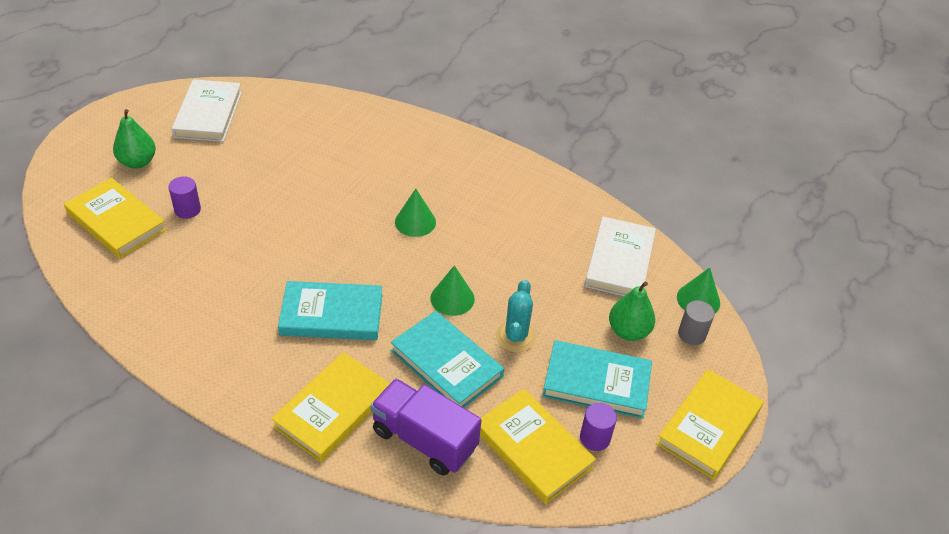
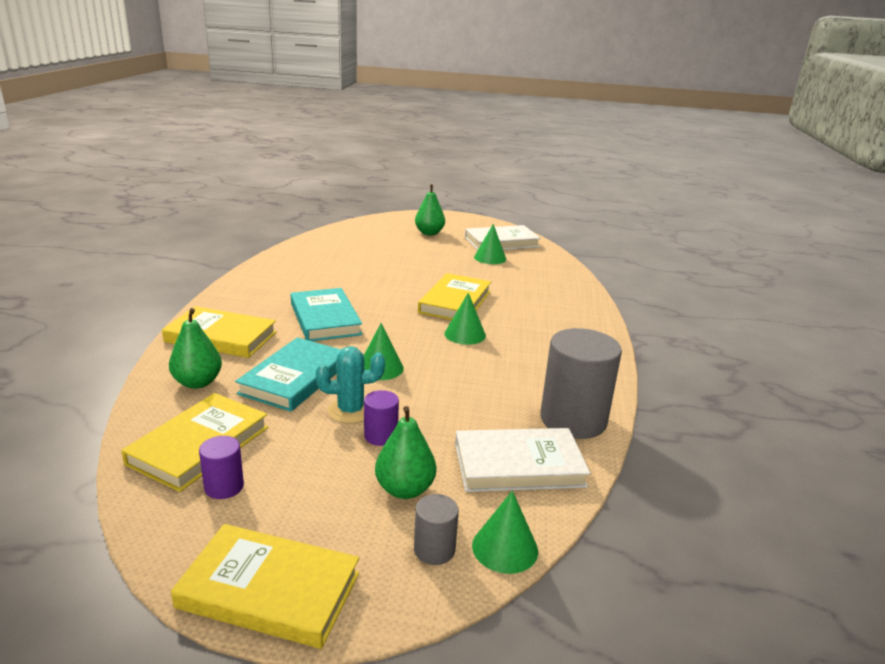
camera: 70 degrees right, 20 degrees down
yellow book [64,178,167,259] -> yellow book moved to [418,273,491,320]
purple cylinder [169,176,201,219] -> purple cylinder moved to [364,390,399,446]
purple truck [370,379,481,476] -> green pear [169,308,222,389]
turquoise book [542,340,652,419] -> none
none -> green cone [474,224,506,264]
none -> grey cylinder [540,328,622,439]

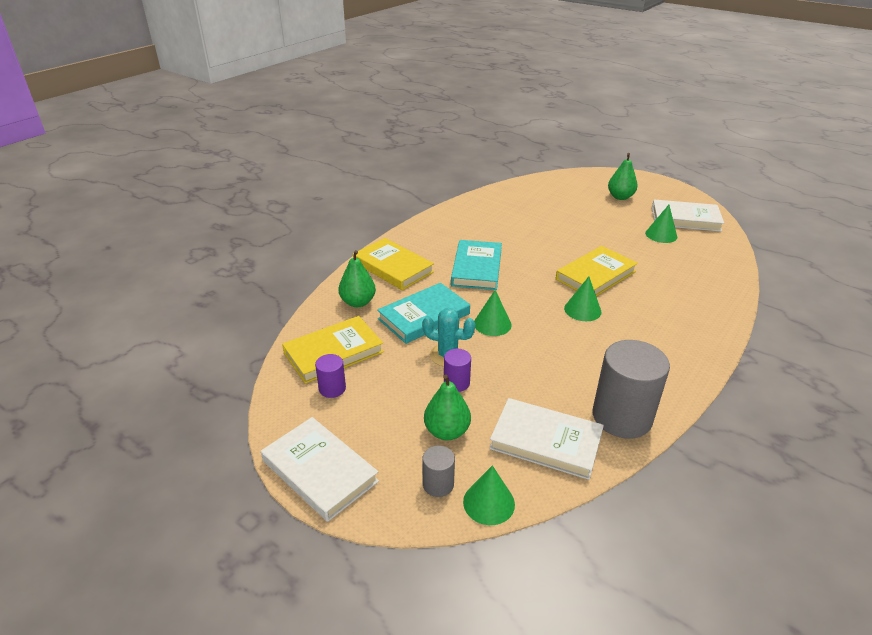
camera: 30 degrees right, 10 degrees up
yellow book [171,524,359,649] -> white book [261,417,379,522]

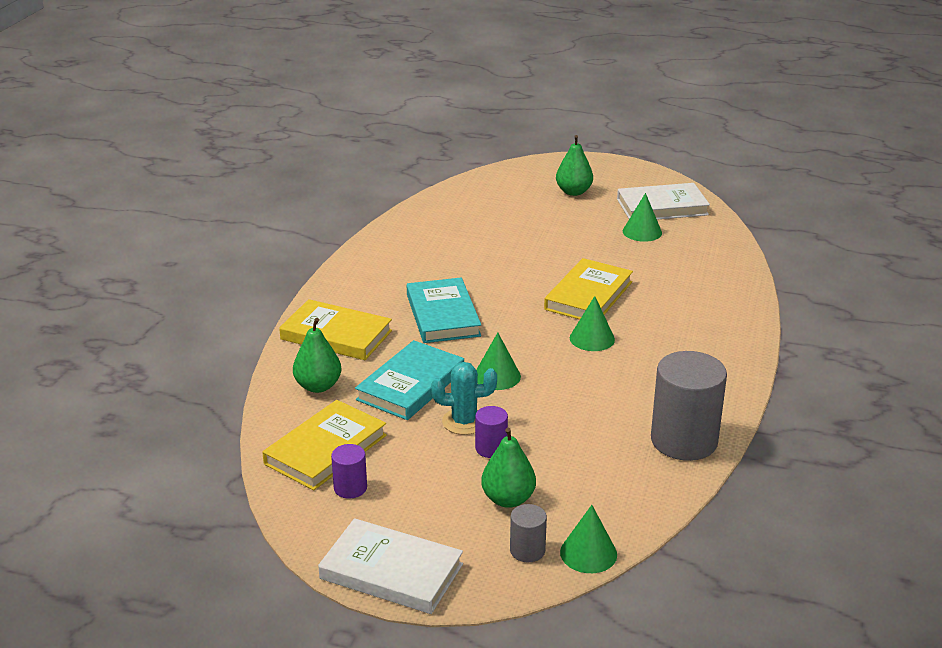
camera: 20 degrees left, 5 degrees down
white book [489,398,604,480] -> none

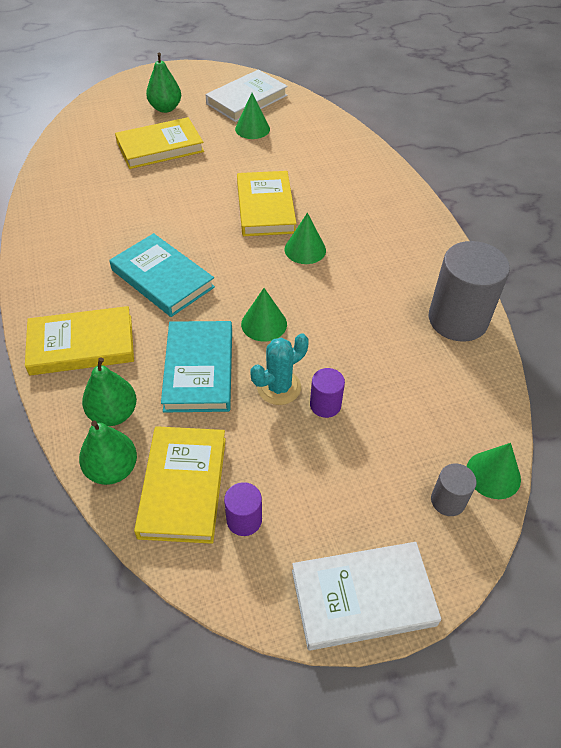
camera: 35 degrees left, 20 degrees up
green pear [481,428,536,508] -> green pear moved to [79,421,137,485]
none -> yellow book [115,117,204,169]

